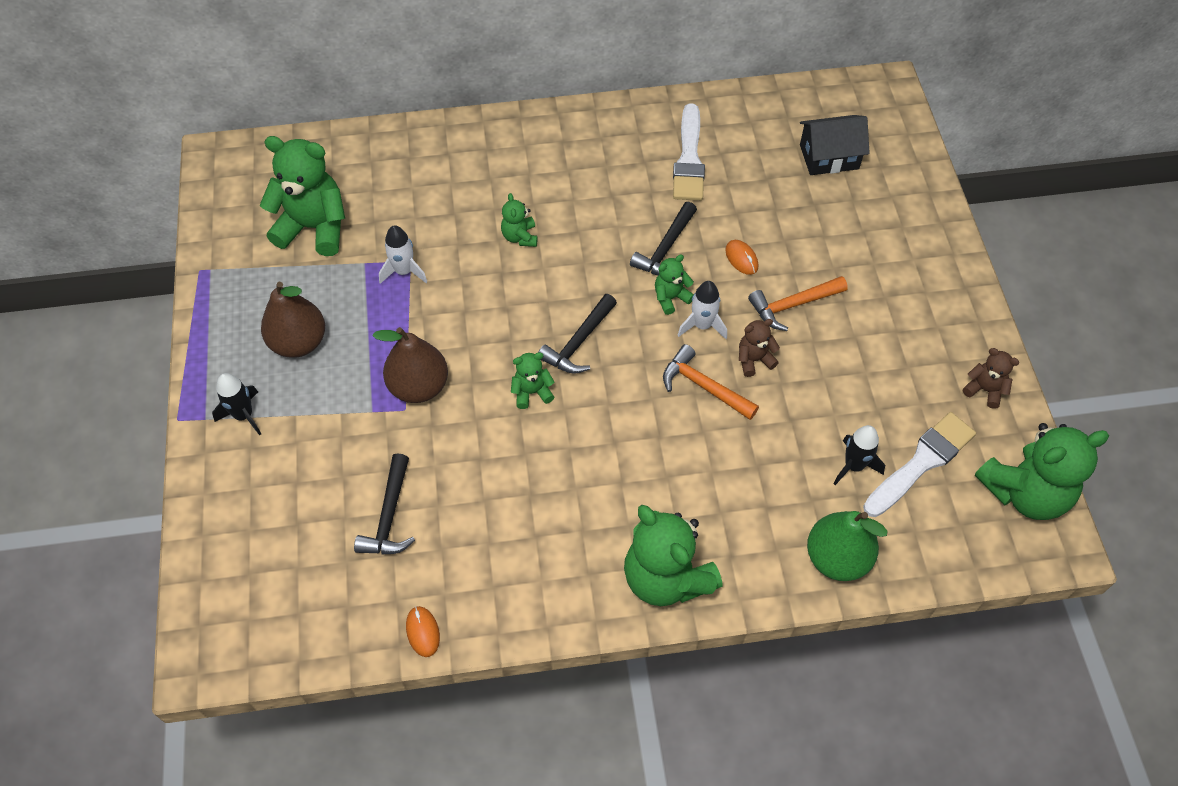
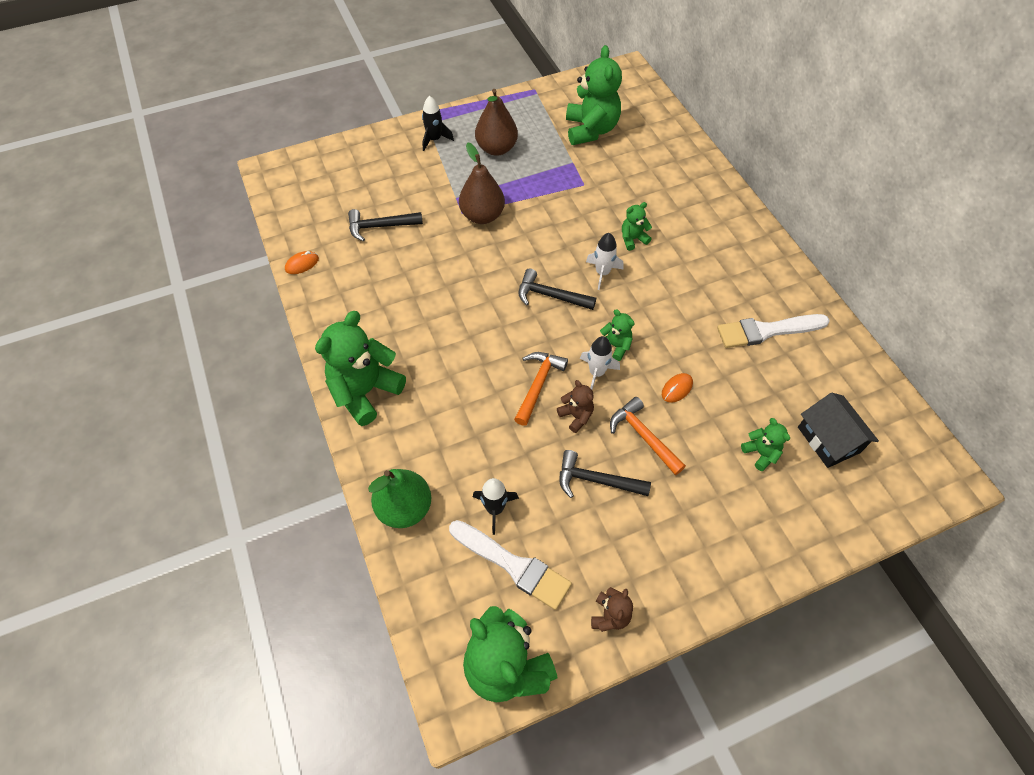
camera: 75 degrees right, 0 degrees up
white rocket [379,225,427,284] -> white rocket moved to [586,233,623,290]
green teddy bear [511,352,554,409] -> green teddy bear moved to [741,418,790,471]
black hammer [630,202,697,275] -> black hammer moved to [559,450,651,498]

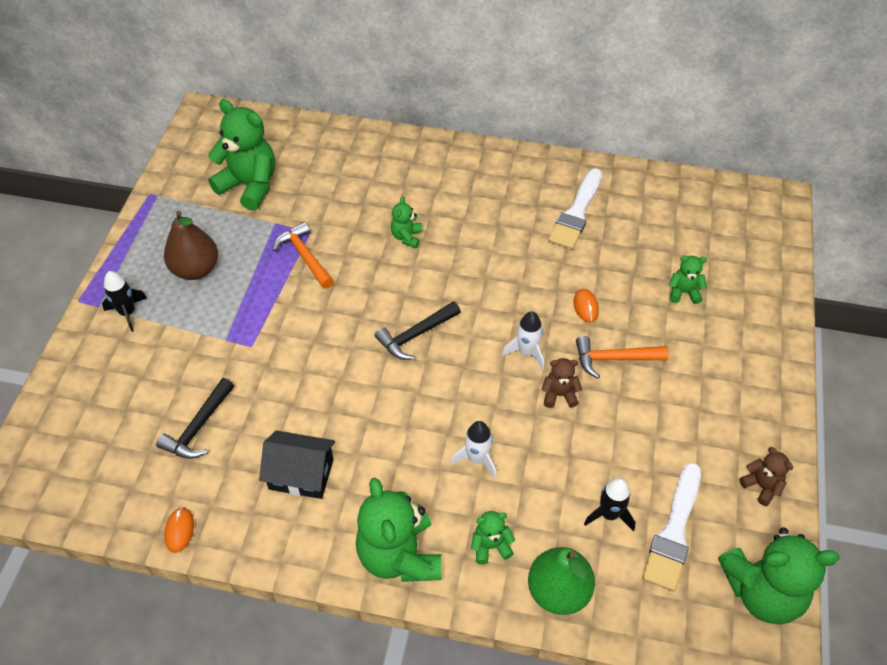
camera: 55 degrees left, 5 degrees down
white brush [449,520,572,610] -> white brush turned 135 degrees clockwise [642,462,701,591]
brown pear [459,143,505,224] -> none
orange hammer [514,352,568,426] -> orange hammer moved to [273,222,334,289]
black hammer [559,450,651,498] -> none
white rocket [586,233,623,290] -> white rocket moved to [450,421,497,478]
green teddy bear [600,309,635,361] -> green teddy bear moved to [471,511,515,564]
black house [798,393,879,468] -> black house moved to [259,430,335,499]

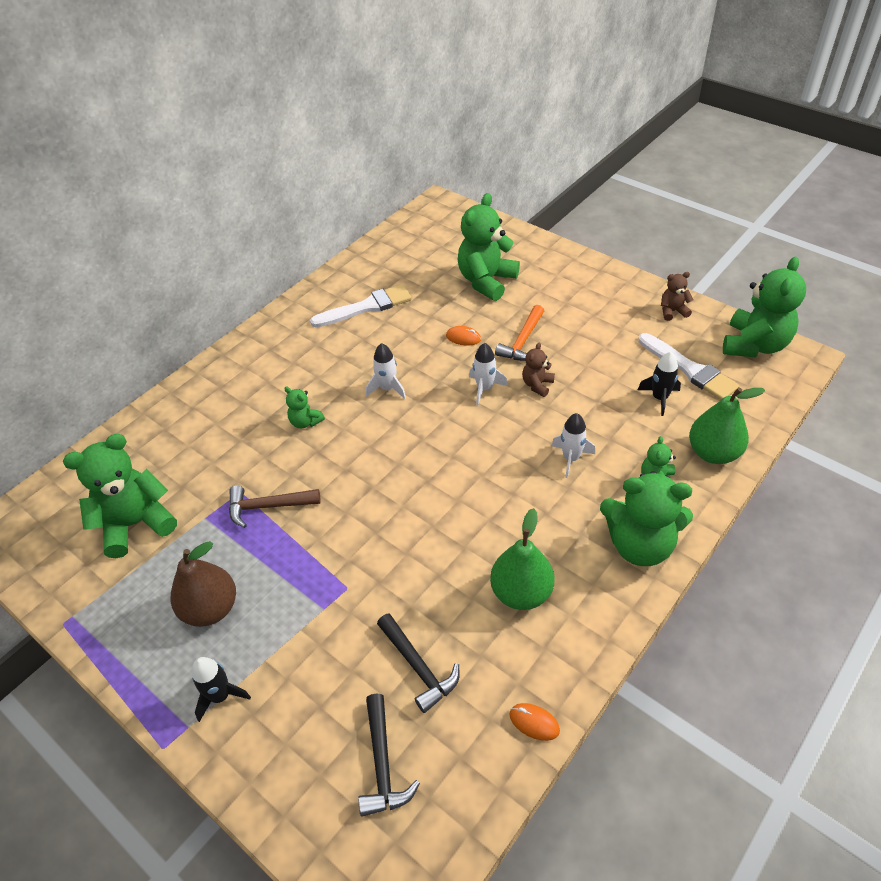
camera: 60 degrees left, 5 degrees down
black house [259,430,335,499] -> green pear [490,508,555,610]
orange hammer [273,222,334,289] -> brown hammer [229,486,321,528]
black hammer [375,301,461,360] -> black hammer moved to [358,694,420,817]
white brush [548,168,602,249] -> white brush turned 75 degrees counterclockwise [310,284,412,327]
green teddy bear [669,256,707,304] -> green teddy bear [458,193,520,301], size x2.09
none -> white rocket [366,343,406,399]

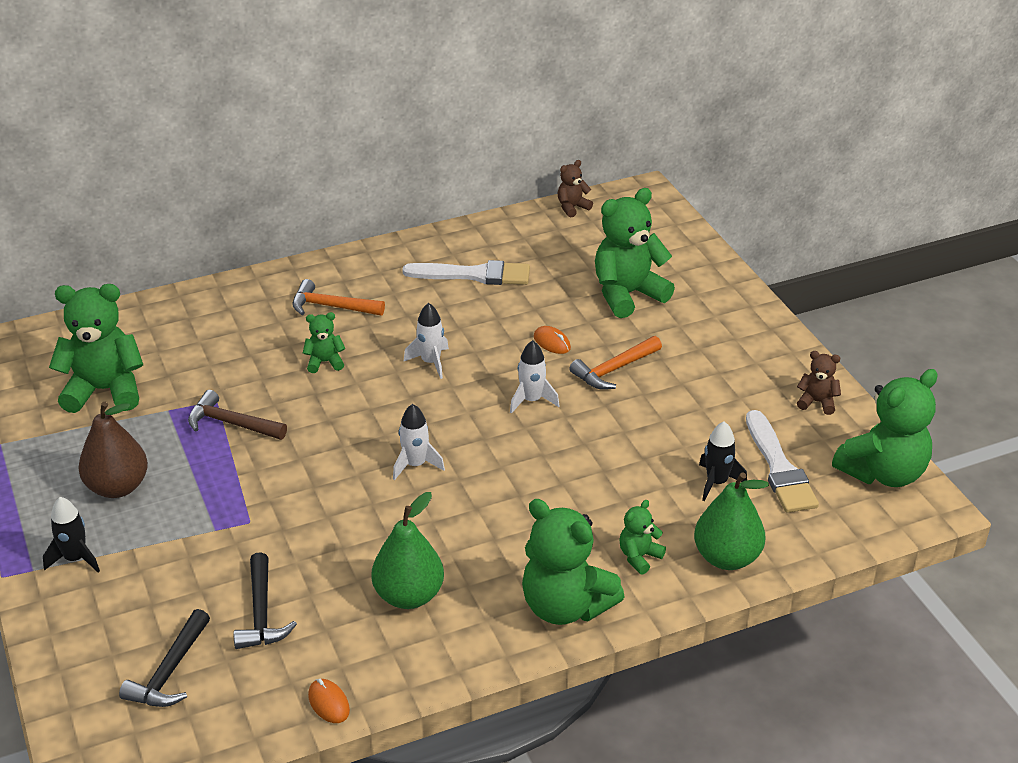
camera: 25 degrees right, 10 degrees down
green teddy bear [284,387,325,428] -> green teddy bear turned 105 degrees clockwise [303,312,345,373]
brown teddy bear [522,343,555,397] -> brown teddy bear moved to [557,160,593,218]
white rocket [551,413,595,478] -> white rocket moved to [393,404,445,480]
none -> orange hammer [292,279,385,316]

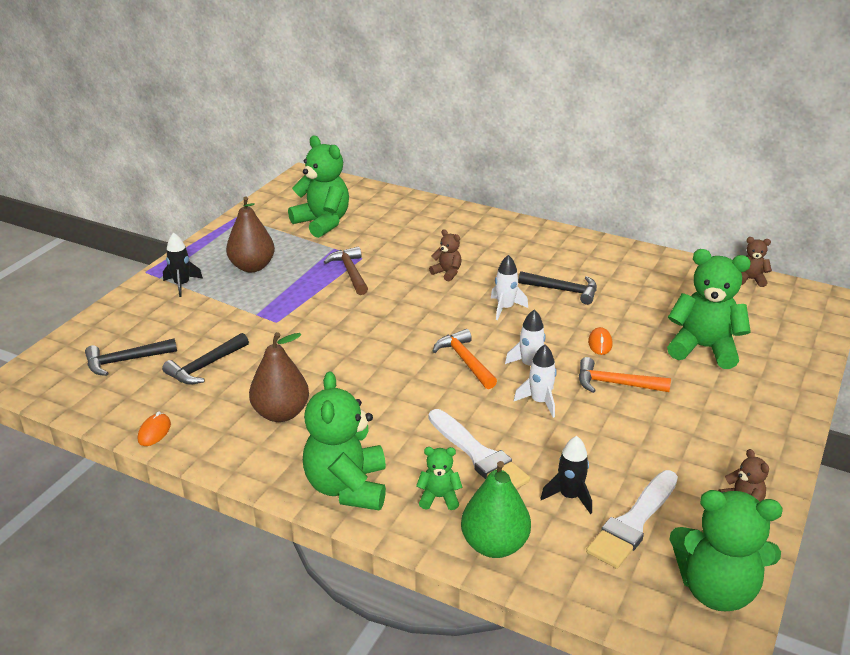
camera: 50 degrees right, 5 degrees down
orange hammer [292,279,385,316] -> orange hammer moved to [433,329,497,389]
green teddy bear [303,312,345,373] -> brown teddy bear [429,229,462,281]
green pear [371,492,444,609] -> brown pear [249,332,309,422]
white rocket [393,404,445,480] -> white rocket moved to [514,345,557,418]
white brush [402,260,530,285] -> white brush moved to [429,409,530,489]
none -> black hammer [518,271,597,305]

